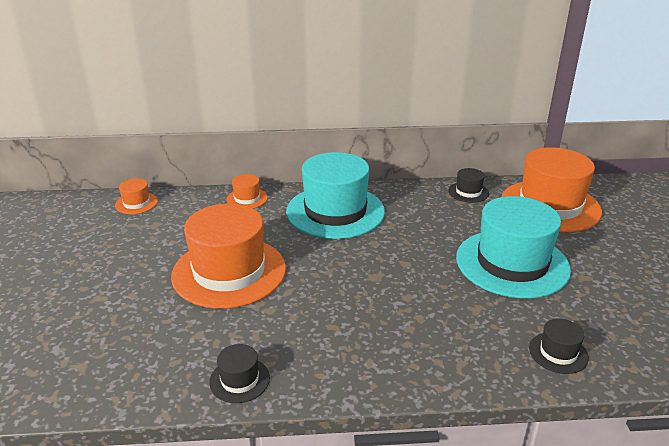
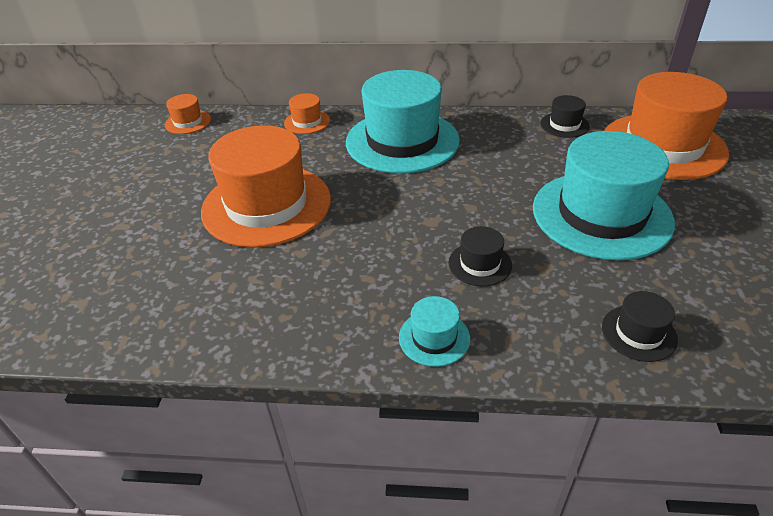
camera: 10 degrees right, 10 degrees up
black hat [209,344,270,403] -> black hat moved to [448,226,512,286]
none -> turquoise hat [399,296,470,367]

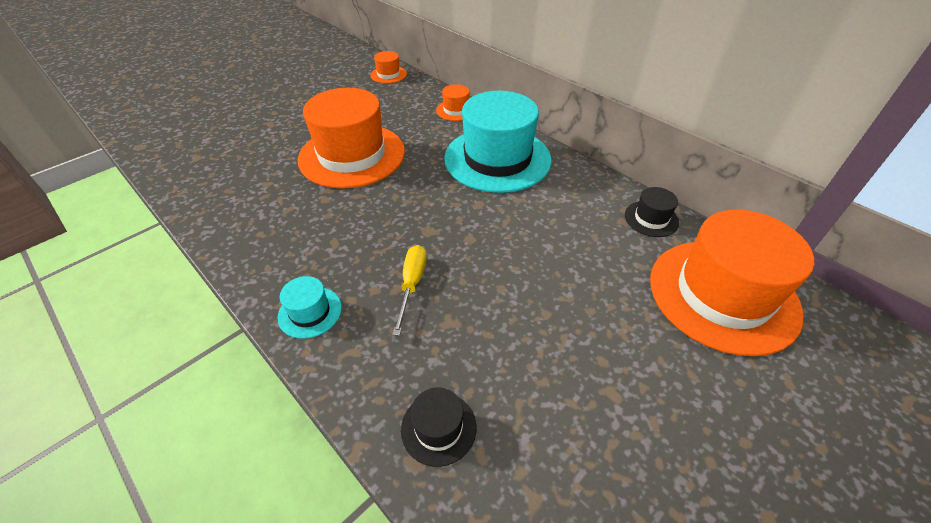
camera: 40 degrees right, 5 degrees up
black hat [448,226,512,286] -> yellow screwdriver [393,245,426,336]
turquoise hat [533,131,675,260] -> none

